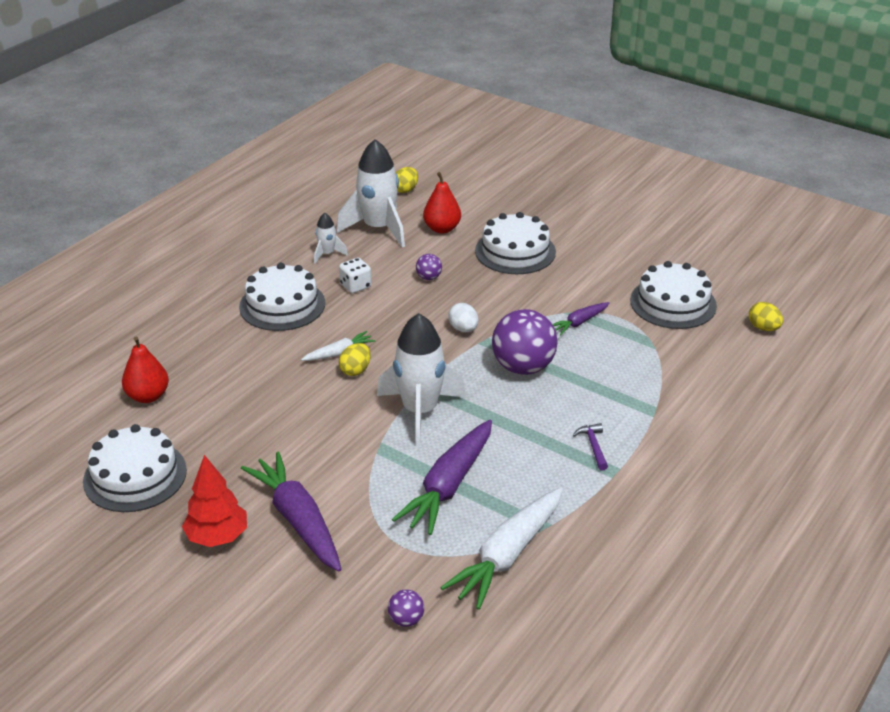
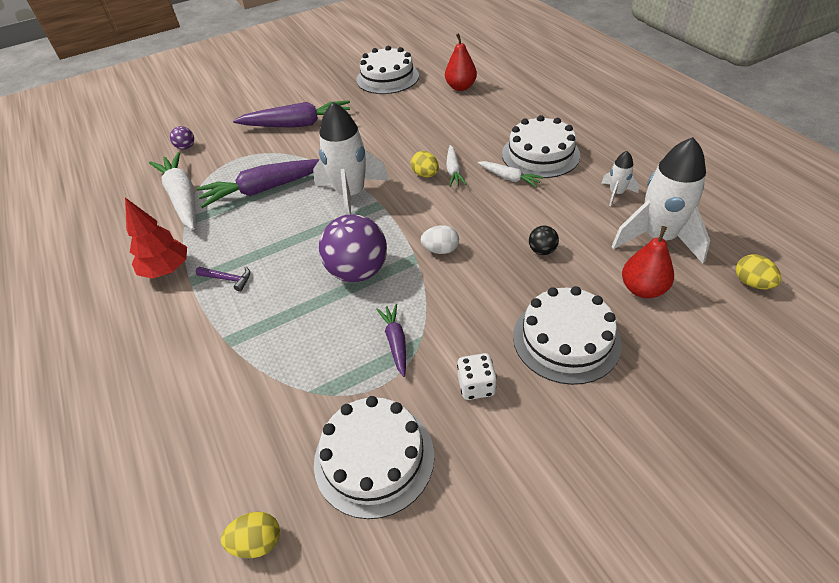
camera: 120 degrees right, 10 degrees up
red tree [182,455,247,547] -> red tree moved to [125,198,187,279]
white dice [339,258,372,293] -> white dice moved to [457,353,497,400]
purple carrot [392,420,492,535] -> purple carrot turned 75 degrees counterclockwise [196,159,320,208]
purple ball [416,254,442,280] -> black ball [529,226,559,255]
none -> white carrot [478,161,543,187]

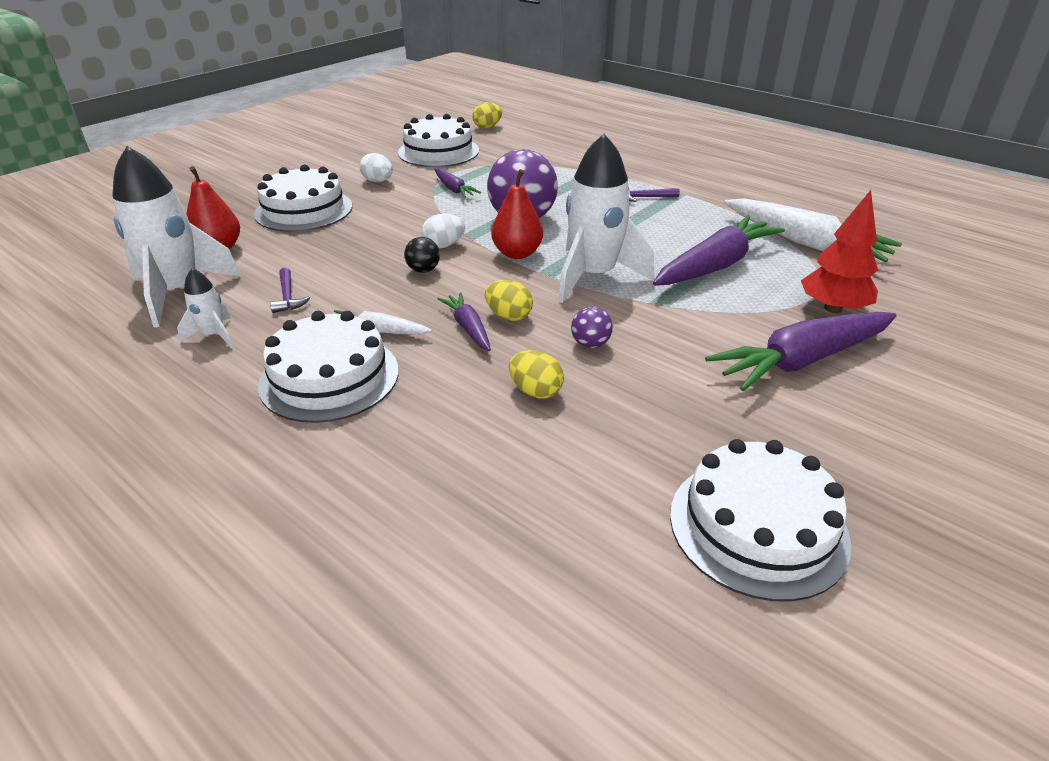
camera: 155 degrees right, 10 degrees down
red tree [125,198,187,279] -> red tree moved to [801,190,878,313]
purple ball [170,126,194,150] -> purple ball moved to [571,307,613,348]
red pear [445,33,477,91] -> red pear moved to [491,169,543,259]
white carrot [446,145,467,187] -> purple carrot [438,292,491,351]
white dice [457,353,497,400] -> white egg [359,153,393,182]
black ball [529,226,559,255] -> black ball moved to [404,237,440,273]
yellow egg [736,254,781,289] -> yellow egg moved to [509,350,564,399]
none -> purple hammer [270,268,310,313]

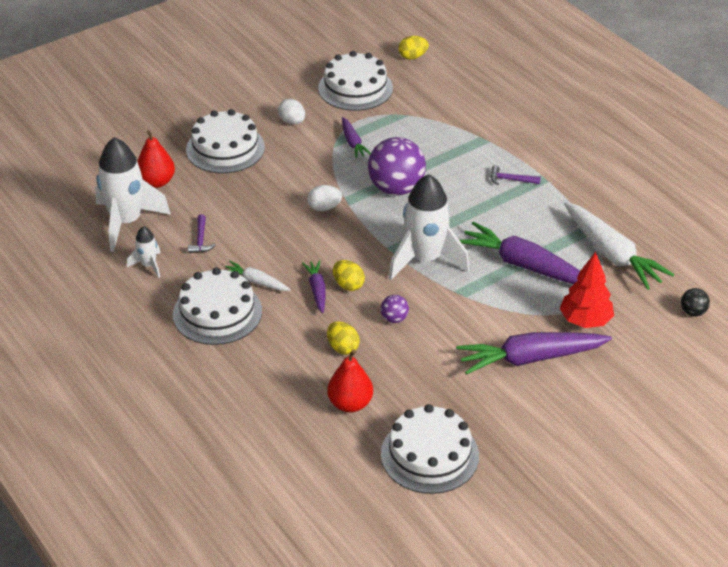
camera: 15 degrees right, 5 degrees up
black ball [404,237,440,273] -> black ball moved to [681,288,710,316]
red pear [491,169,543,259] -> red pear moved to [327,349,373,412]
purple carrot [653,216,785,286] -> purple carrot turned 120 degrees counterclockwise [460,222,580,284]

